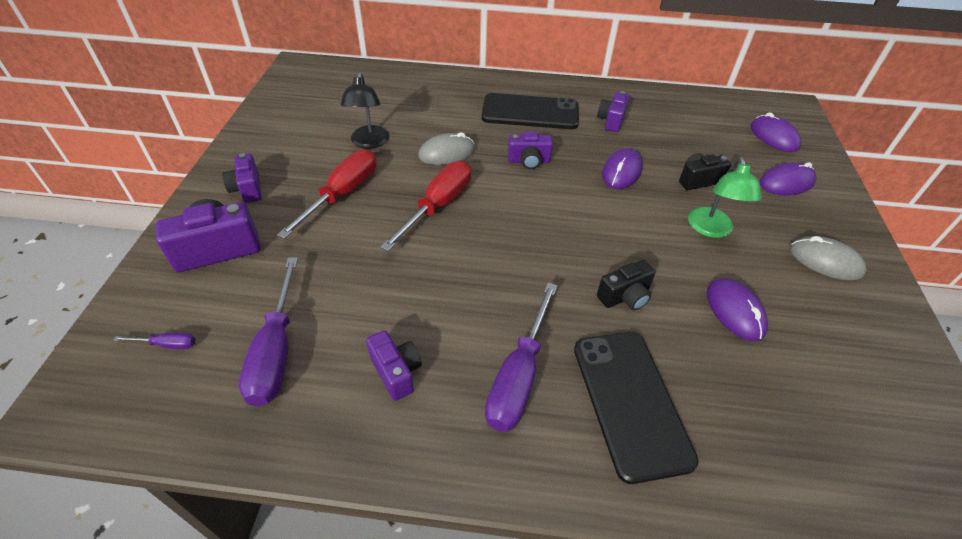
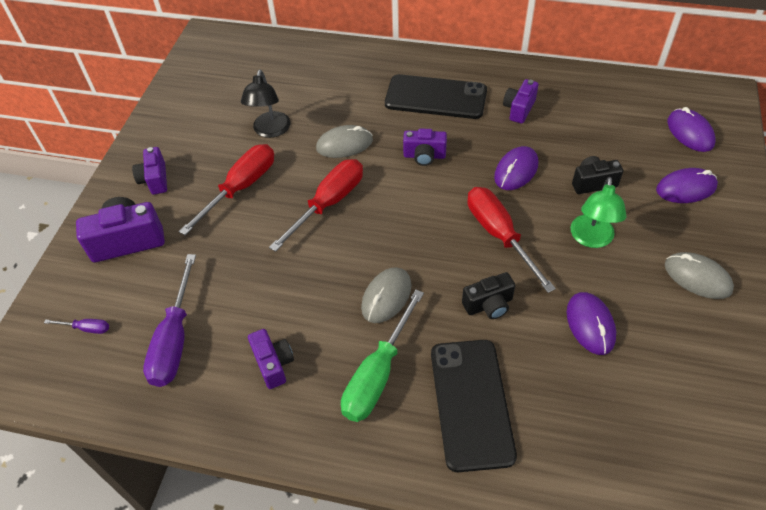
camera: 10 degrees right, 5 degrees up
purple screwdriver [485,283,558,432] -> green screwdriver [341,290,424,422]
none -> grey mouse [361,267,412,323]
none -> red screwdriver [467,187,556,293]

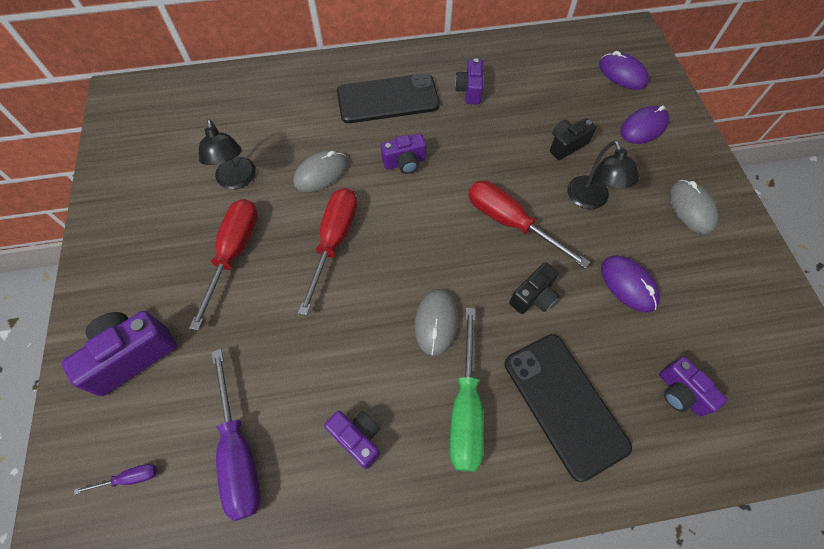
camera: 25 degrees left, 10 degrees up
purple camera [132,147,167,195] -> purple camera moved to [659,356,728,417]
purple mouse [494,146,538,190] -> none
green lamp [570,177,627,248] -> black lamp [567,140,639,209]
grey mouse [665,252,734,299] -> grey mouse turned 60 degrees clockwise [669,180,718,234]

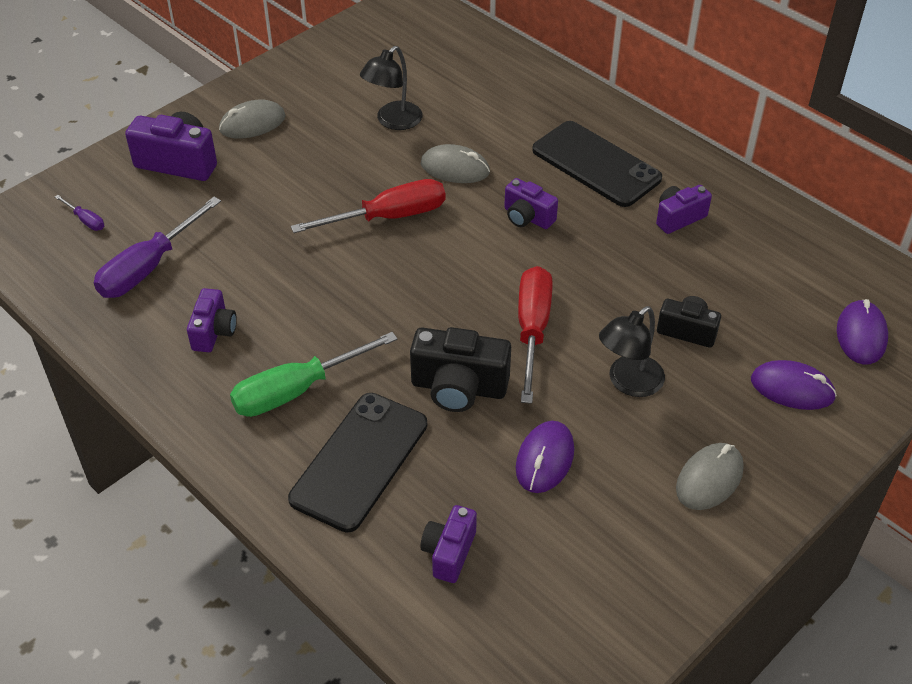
camera: 55 degrees right, 15 degrees down
red screwdriver [189,199,258,331] -> none
grey mouse [414,289,458,356] -> grey mouse moved to [219,100,286,139]
black camera [509,262,559,314] -> black camera [410,327,511,412], size x1.60

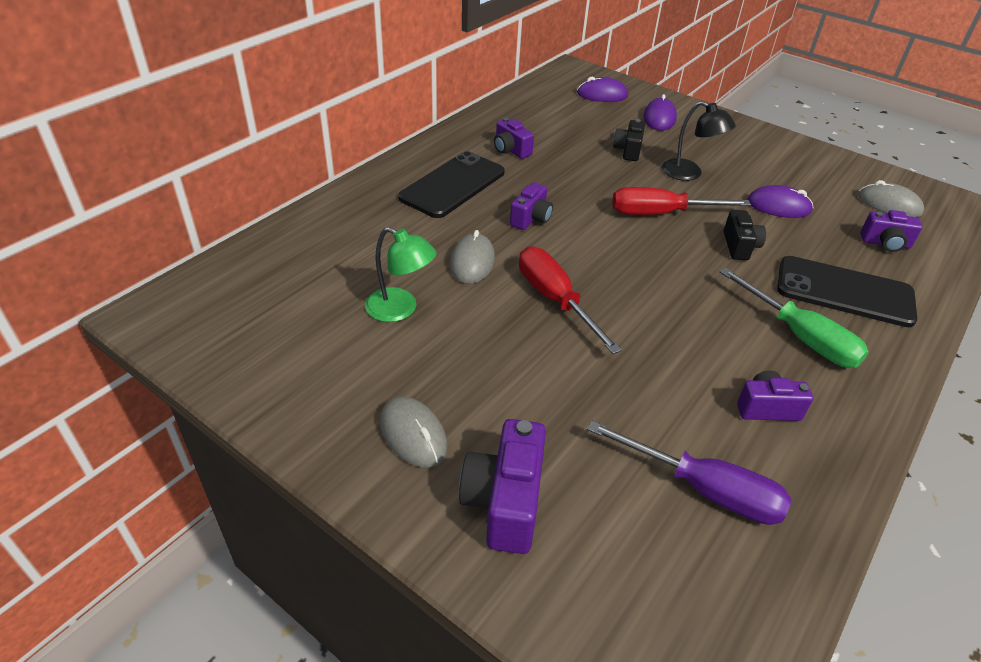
camera: 100 degrees left, 5 degrees down
purple screwdriver [55,195,104,231] -> none
black lamp [360,46,422,130] -> green lamp [365,227,437,322]
black camera [410,327,511,412] -> black camera [724,210,766,260], size x0.63
grey mouse [676,443,744,510] -> grey mouse moved to [858,180,924,217]

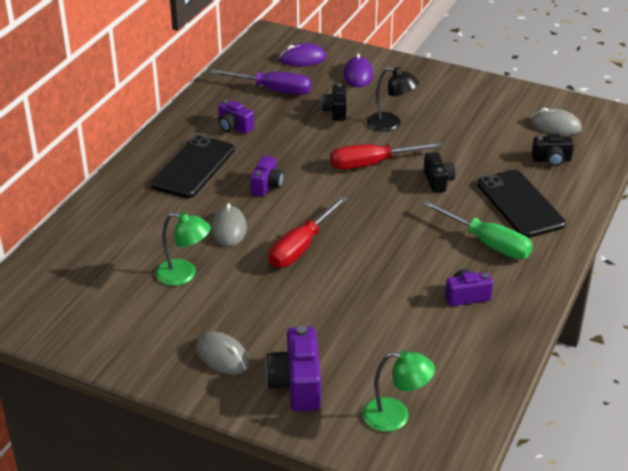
camera: 10 degrees left, 5 degrees down
red screwdriver [519,246,622,354] -> red screwdriver turned 105 degrees counterclockwise [269,196,347,268]
purple screwdriver [587,421,791,525] -> purple screwdriver moved to [210,69,312,95]
purple mouse [747,185,813,218] -> none
black phone [777,256,917,327] -> black phone turned 60 degrees clockwise [477,170,566,238]
purple camera [860,210,923,252] -> black camera [532,134,574,166]
none -> green lamp [362,350,435,432]

